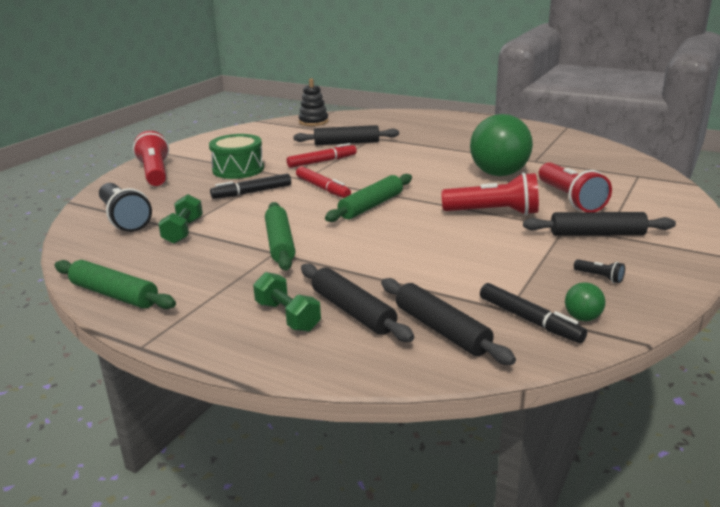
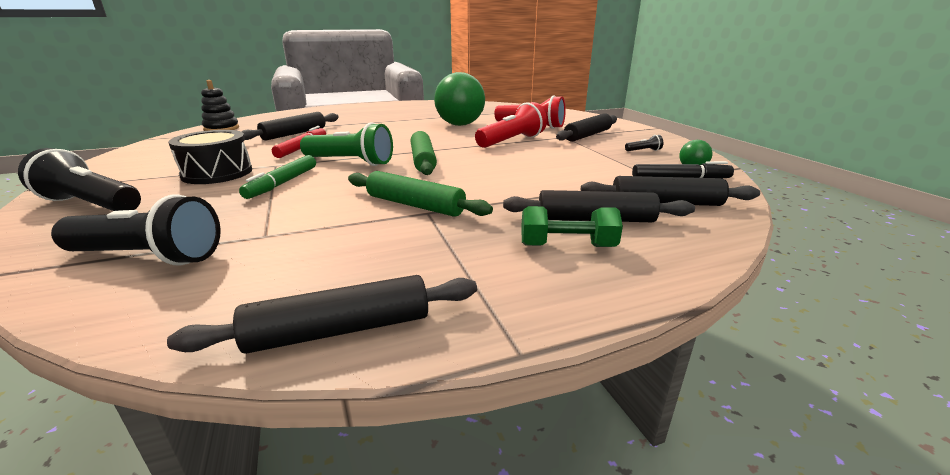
camera: 50 degrees left, 0 degrees up
green rolling pin [54,260,176,309] -> black rolling pin [167,275,477,354]
red flashlight [133,131,169,186] -> black flashlight [18,148,141,211]
green dumbbell [158,194,203,244] -> none
green drum [209,134,264,179] -> black drum [168,130,252,184]
black marker [210,174,291,199] -> green marker [239,155,316,199]
red marker [296,166,351,198] -> green flashlight [300,122,393,166]

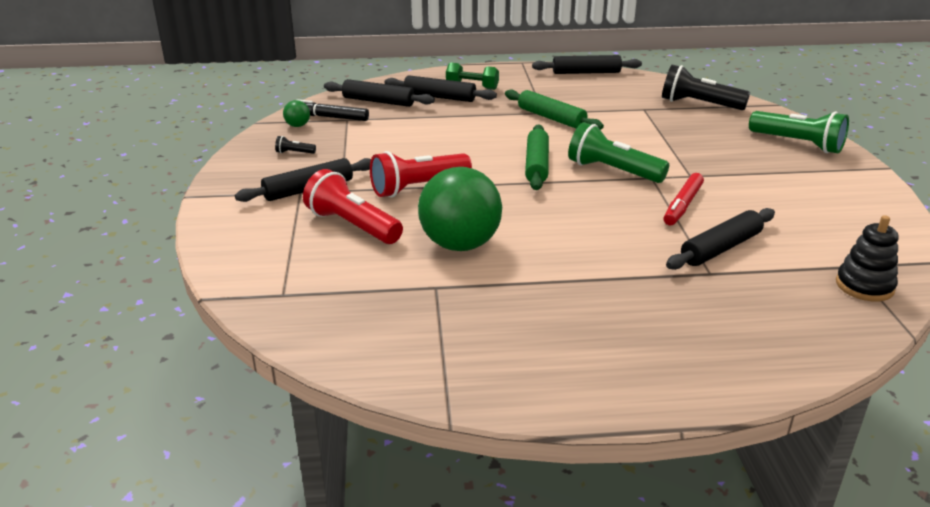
camera: 165 degrees left, 5 degrees up
black flashlight [18,148,141,211] -> green flashlight [749,111,849,153]
black drum [168,130,252,184] -> none
green marker [239,155,316,199] -> none

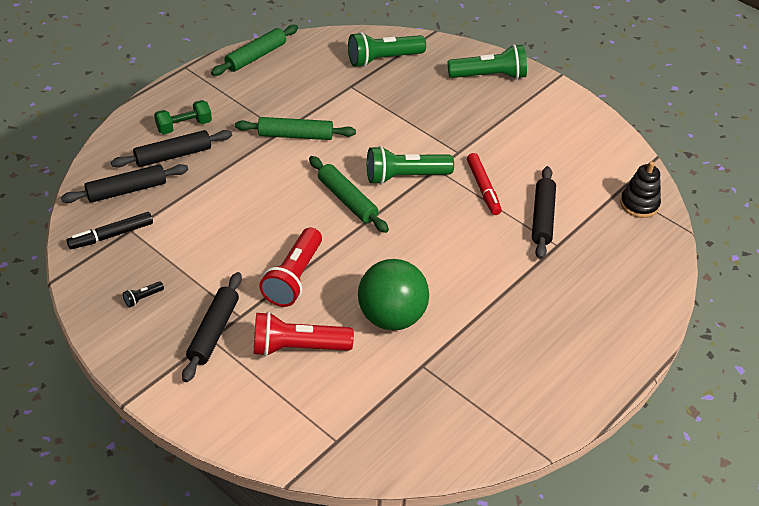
camera: 45 degrees left, 15 degrees up
green ball [283,100,310,127] -> none
black rolling pin [532,55,642,74] -> green rolling pin [211,25,298,76]
black flashlight [662,65,750,110] -> green flashlight [348,32,426,67]

